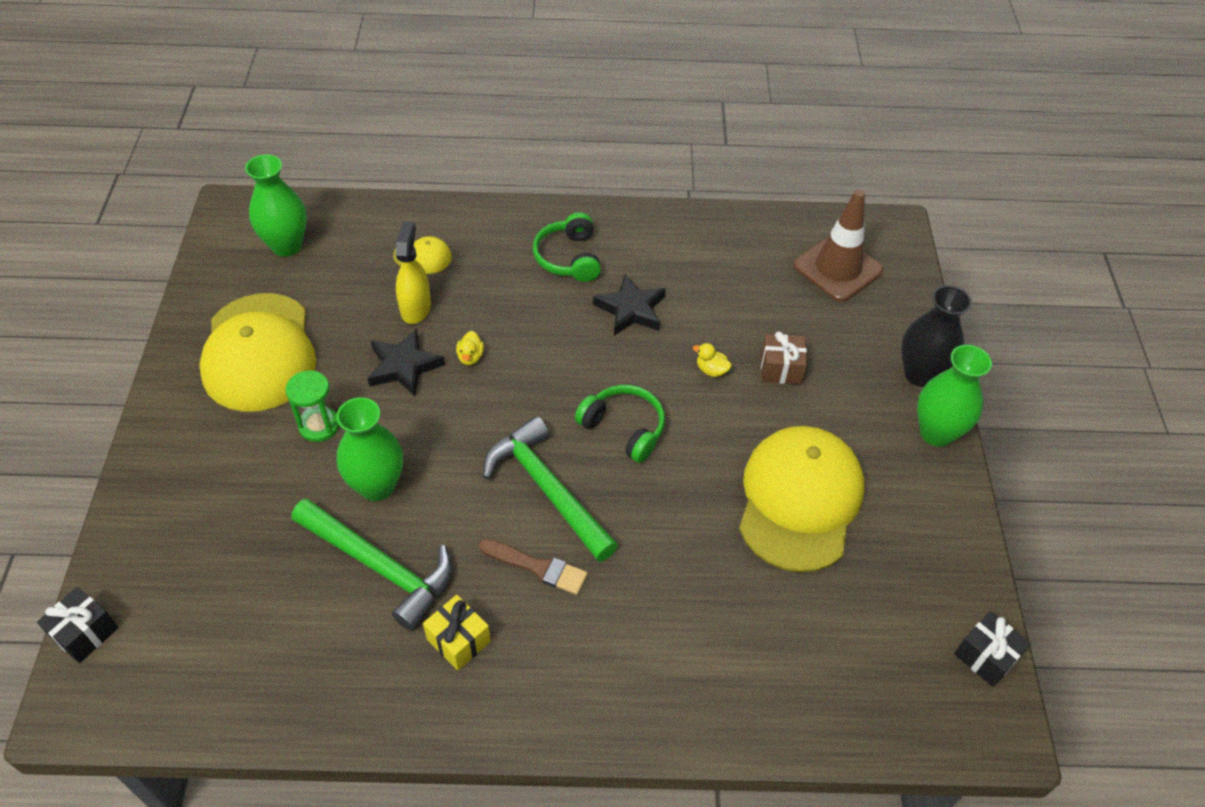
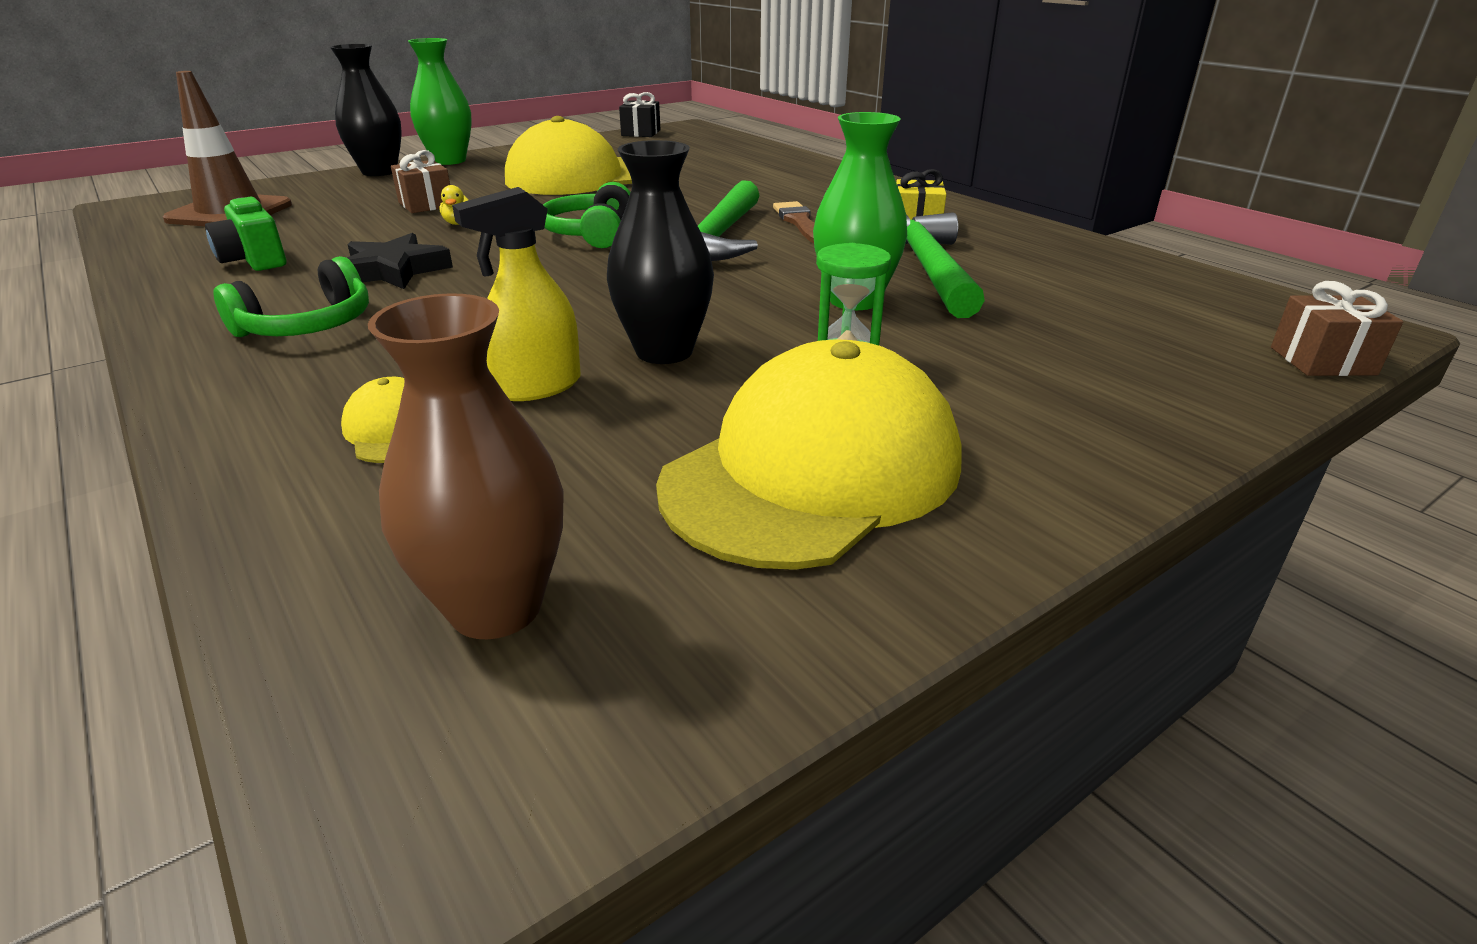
camera: 125 degrees left, 20 degrees down
black gift [37,587,119,663] -> brown gift [1271,281,1403,376]
green vase [245,154,307,257] -> brown vase [368,293,564,639]
black star [368,328,445,396] -> black vase [607,140,714,364]
yellow duck [456,331,484,365] -> none
none -> green camera [205,197,286,271]

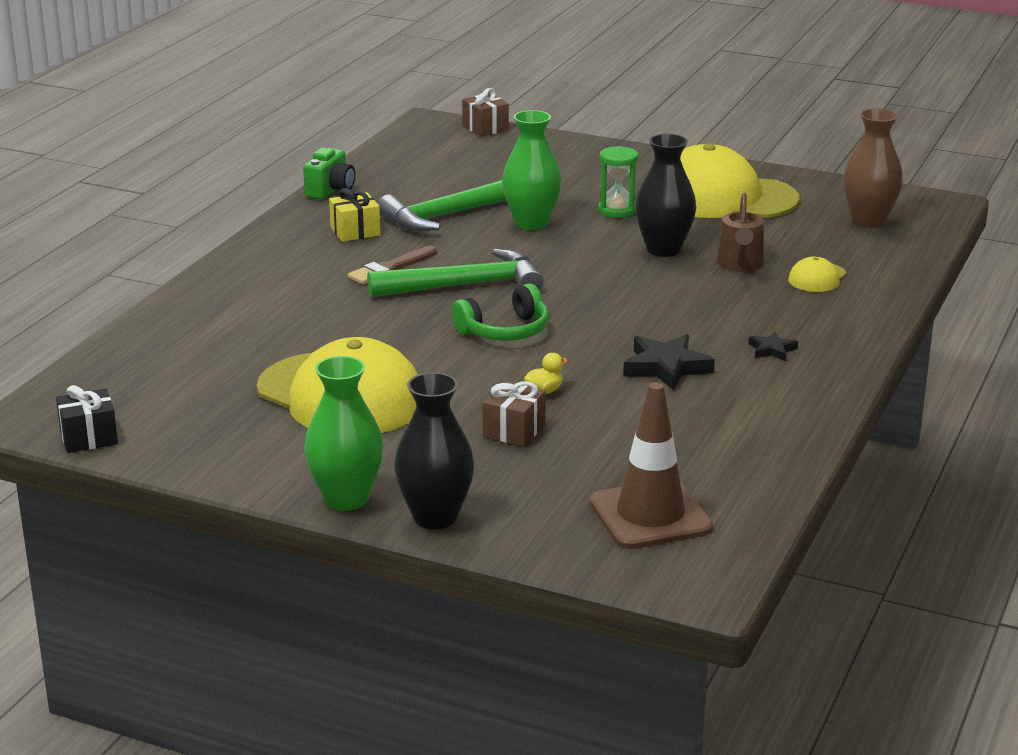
camera: 120 degrees left, 5 degrees down
green camera [205,197,286,271] -> green camera moved to [303,148,355,199]
green headphones [214,256,369,337] -> black star [748,331,798,361]
yellow spray bottle [452,187,581,401] -> brown watering can [717,193,764,272]

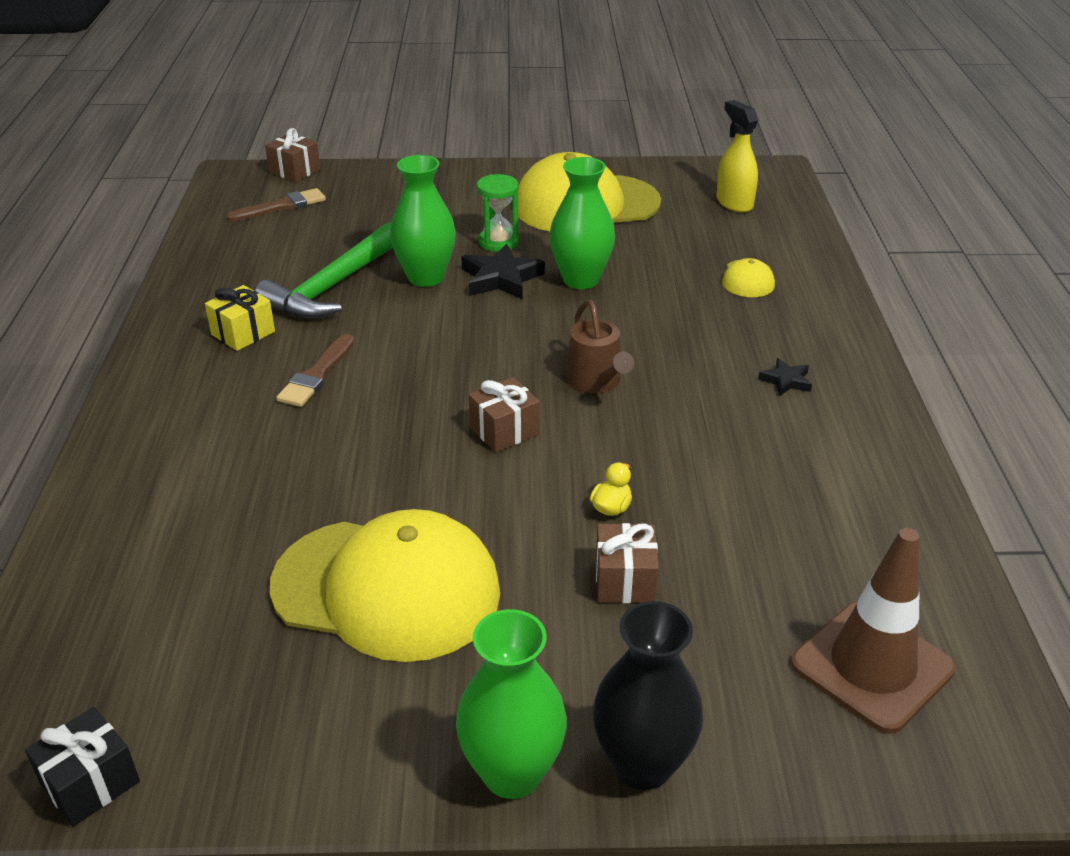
camera: 25 degrees left, 10 degrees up
green camera [303,148,355,199] -> none
green hammer [367,248,544,297] -> none
green headphones [452,284,549,341] -> brown gift [469,377,540,452]
black star [623,334,715,390] -> black star moved to [461,244,545,299]
black vase [635,134,696,257] -> green vase [550,157,615,289]
brown watering can [717,193,764,272] -> brown watering can moved to [566,300,634,393]
brown vase [843,108,903,228] -> yellow spray bottle [717,100,758,212]
none -> brown brush [226,188,326,222]

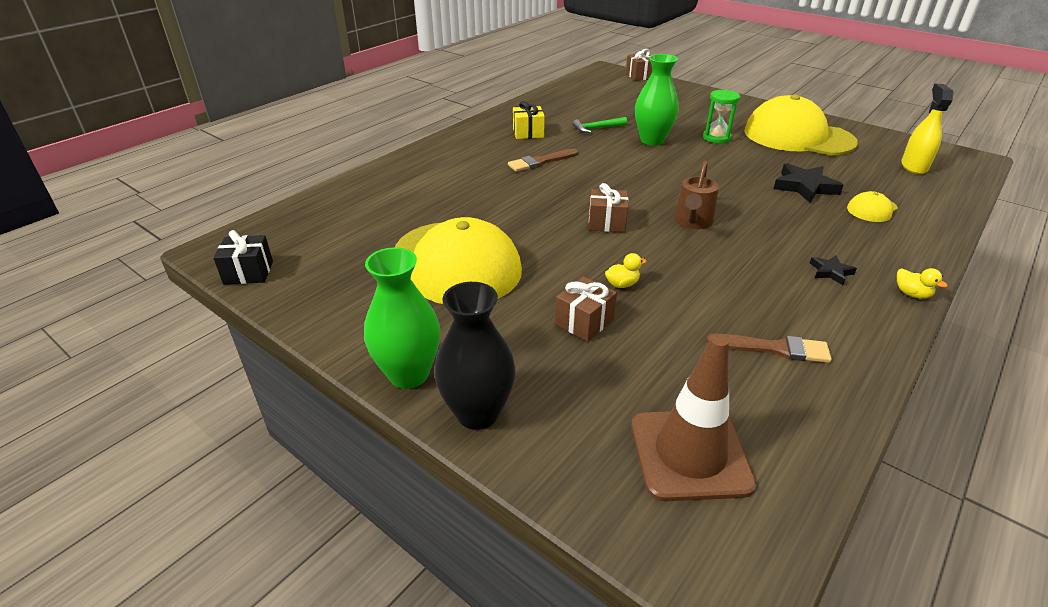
camera: 40 degrees right, 0 degrees up
brown brush [226,188,326,222] -> brown brush moved to [707,334,832,363]
green hammer [255,222,393,318] -> green hammer [573,117,627,133], size x0.49
black star [461,244,545,299] -> black star moved to [773,163,843,203]
green vase [550,157,615,289] -> none
none -> yellow duck [897,268,947,299]

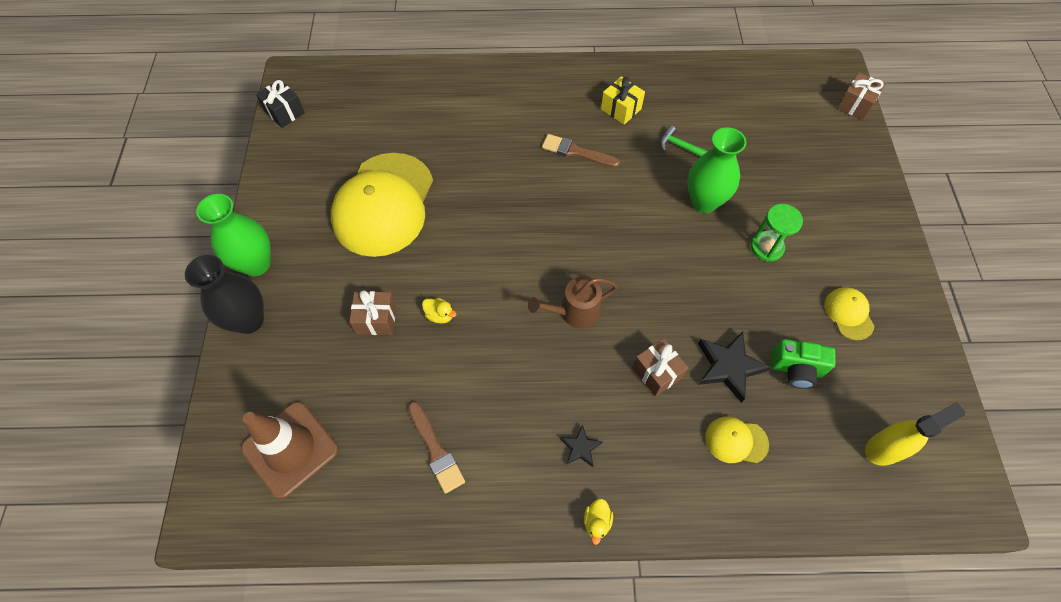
camera: 50 degrees right, 25 degrees up
brown gift [589,183,628,232] -> brown gift moved to [632,338,688,397]
yellow cap [744,94,858,155] -> yellow cap [824,287,874,340], size x0.42
none -> green camera [771,339,836,389]

